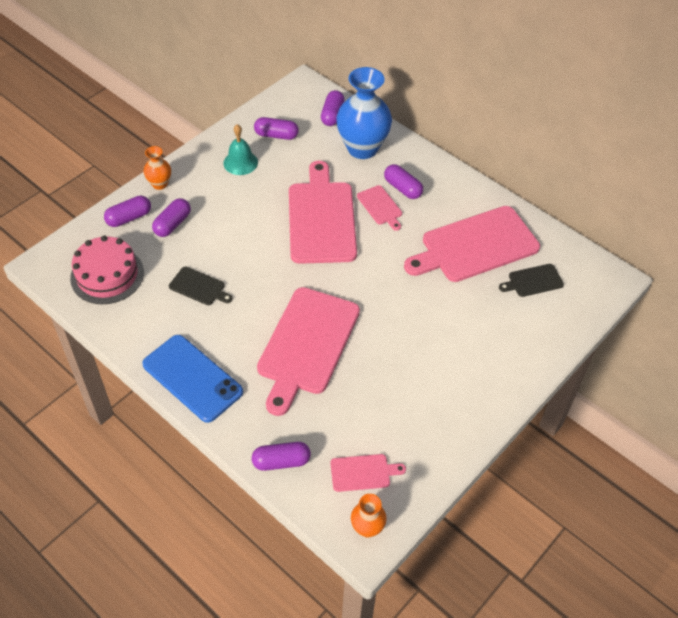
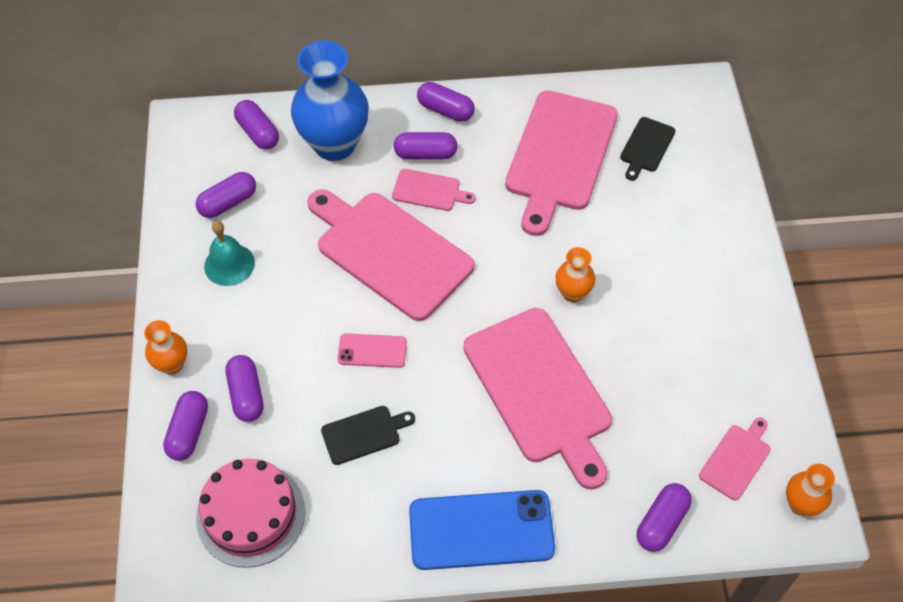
camera: 45 degrees left, 5 degrees up
none -> pink phone [337,333,407,368]
none -> purple capsule [417,82,475,122]
none -> orange vase [556,247,596,302]

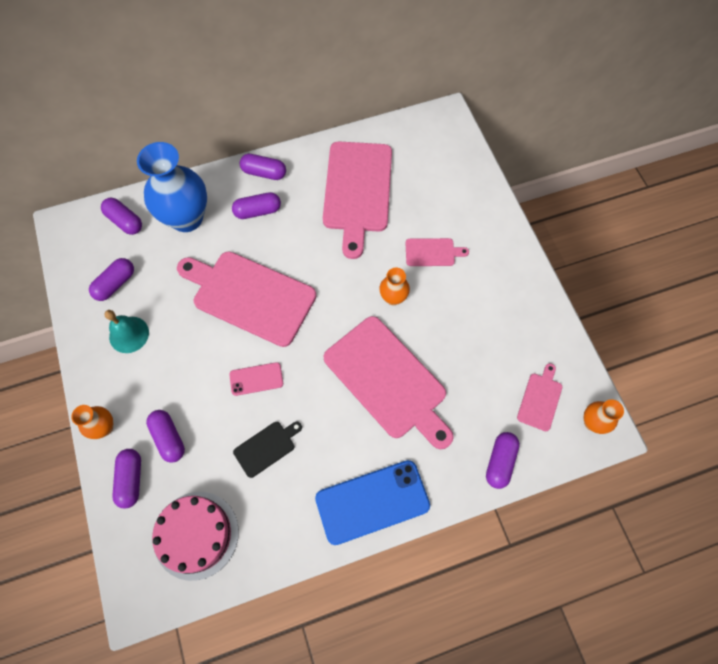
camera: 15 degrees left, 10 degrees up
pink cutting board [392,169,476,211] -> pink cutting board moved to [406,238,469,266]
black cutting board [620,117,676,181] -> none

